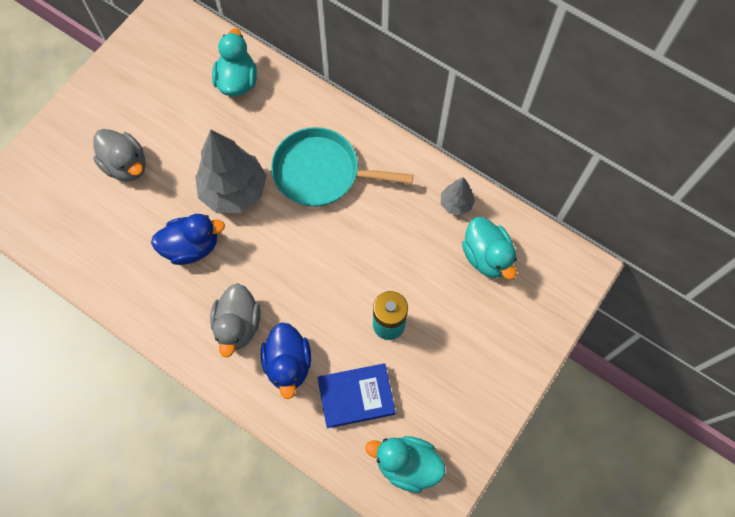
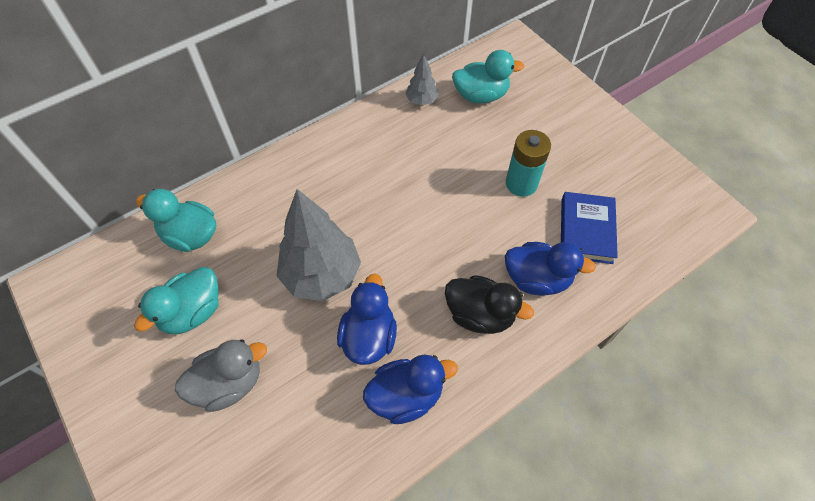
camera: 70 degrees left, 10 degrees down
grey duck [210,283,261,358] -> black duck [445,275,534,334]
turquoise pan [271,127,413,207] -> none
turquoise duck [365,436,445,493] -> turquoise duck moved to [134,267,219,334]
none -> blue duck [363,355,458,424]

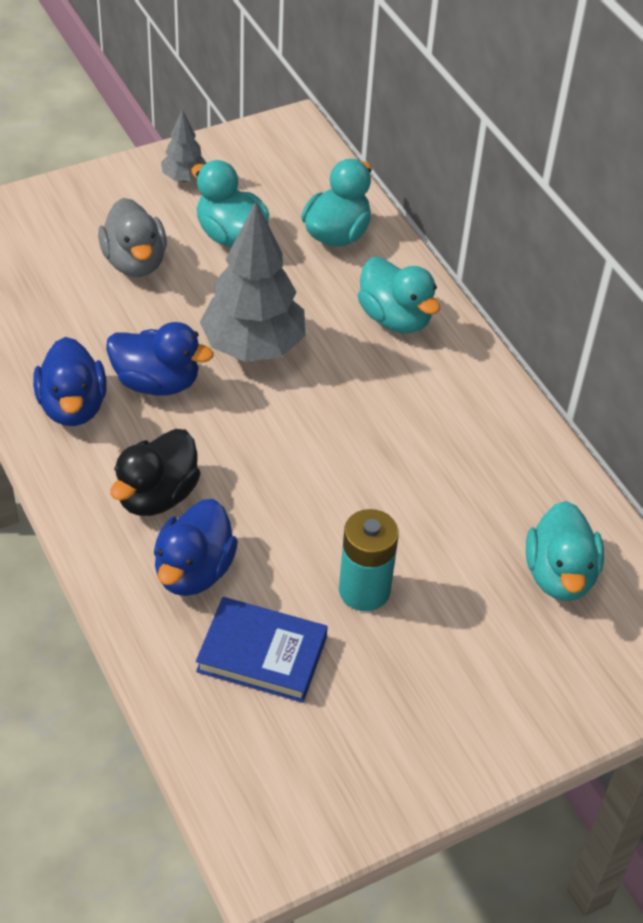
camera: 95 degrees right, 10 degrees down
grey tree [405,53,439,105] -> grey tree moved to [161,109,206,182]
none -> turquoise duck [358,257,440,333]

